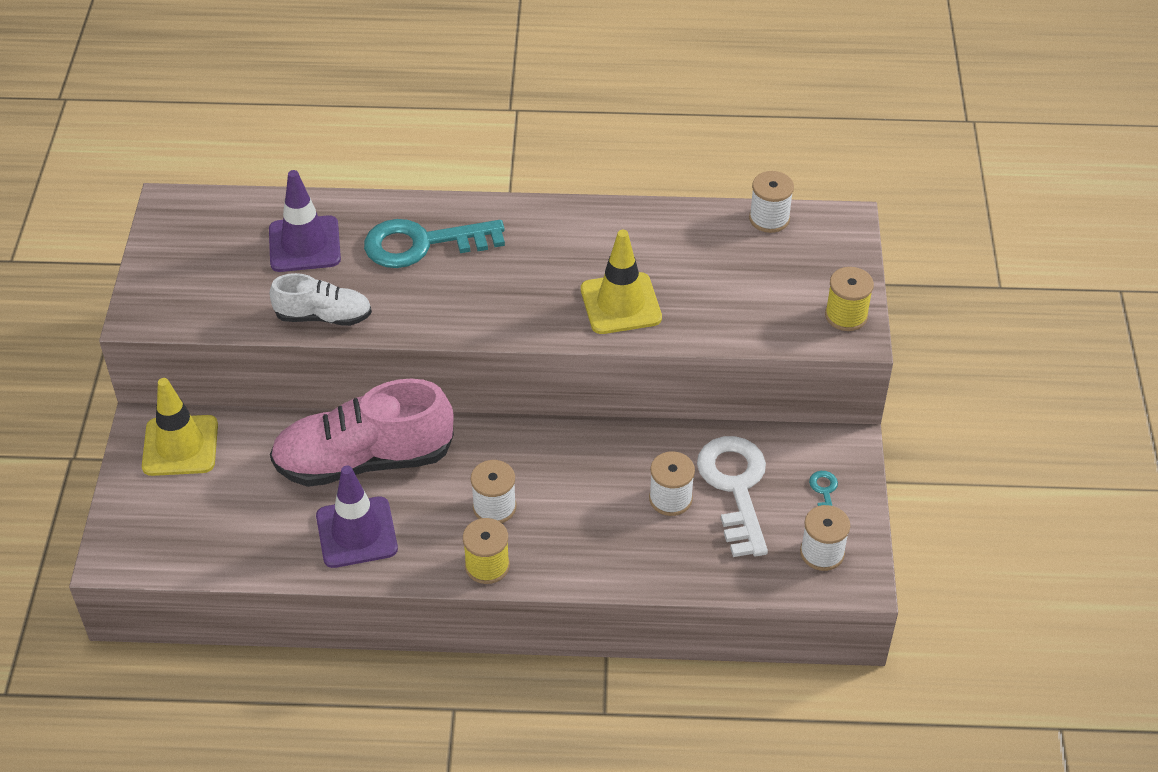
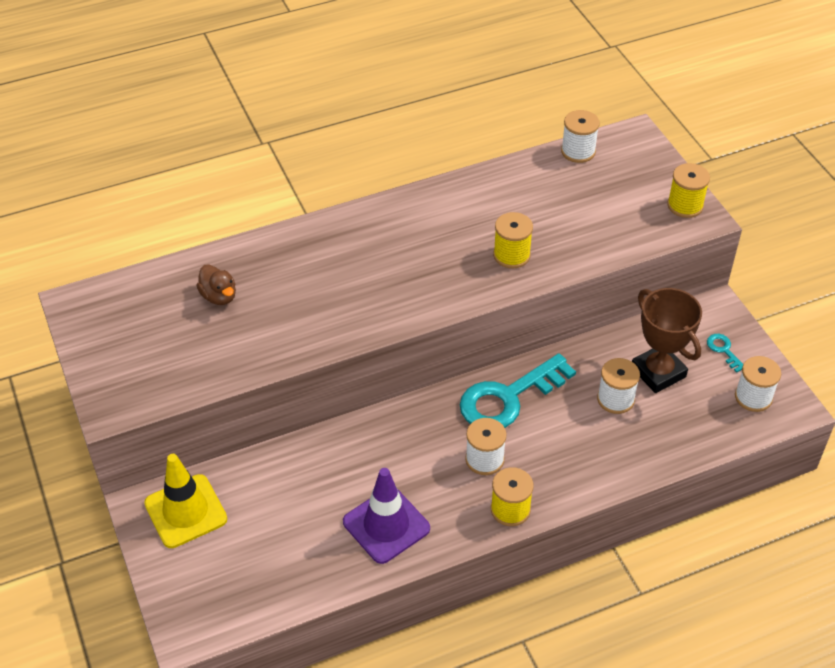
camera: 25 degrees left, 0 degrees up
purple traffic cone [269,170,341,272] -> brown duck [196,265,236,305]
white shoe [270,273,372,326] -> none
pink shoe [270,379,454,487] -> none
turquoise key [364,219,505,268] -> turquoise key moved to [460,353,576,428]
yellow traffic cone [581,230,662,334] -> yellow spool [493,212,533,268]
white key [697,436,768,557] -> brown trophy [632,288,702,393]

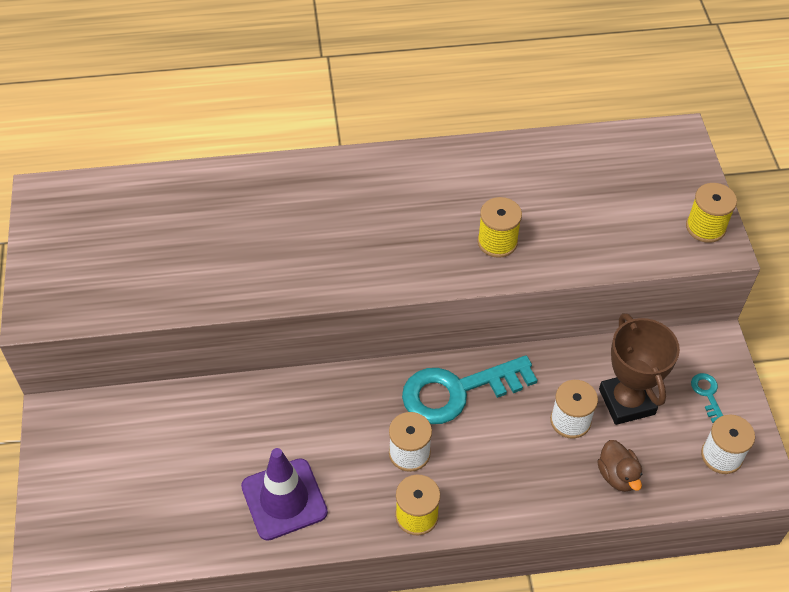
camera: 15 degrees right, 5 degrees up
yellow traffic cone [144,454,227,548] -> none
brown duck [196,265,236,305] -> brown duck moved to [597,440,643,492]
white spool [561,110,600,163] -> none

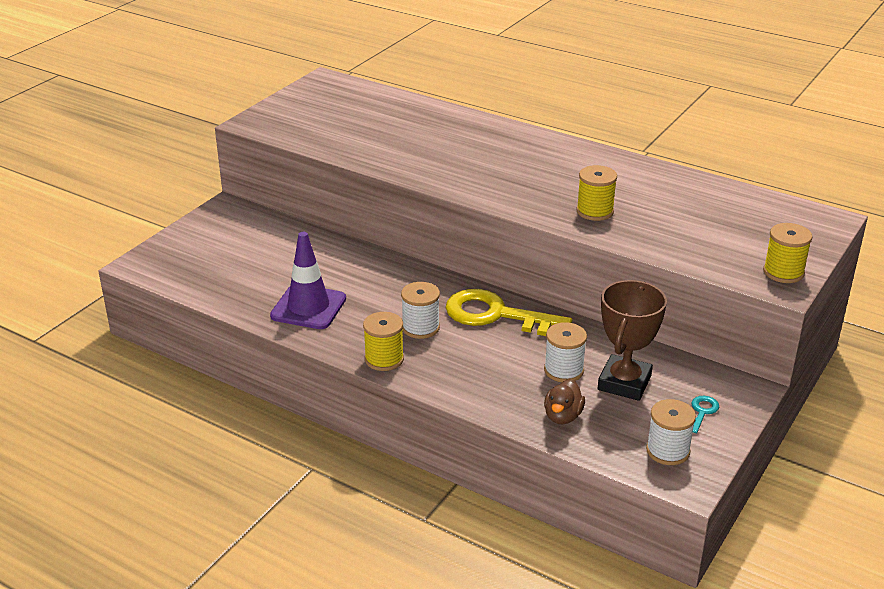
camera: 40 degrees right, 20 degrees down
turquoise key [402,355,537,424] -> yellow key [446,289,572,336]

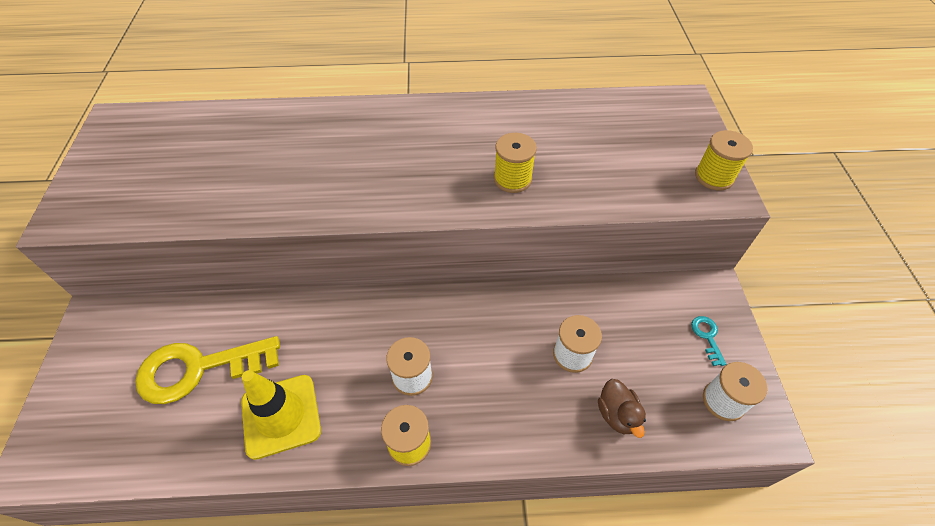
camera: 35 degrees left, 20 degrees up
purple traffic cone [270,232,346,329] -> yellow traffic cone [241,370,321,460]
yellow key [446,289,572,336] -> yellow key moved to [135,336,280,404]
brown trophy [598,280,667,401] -> none

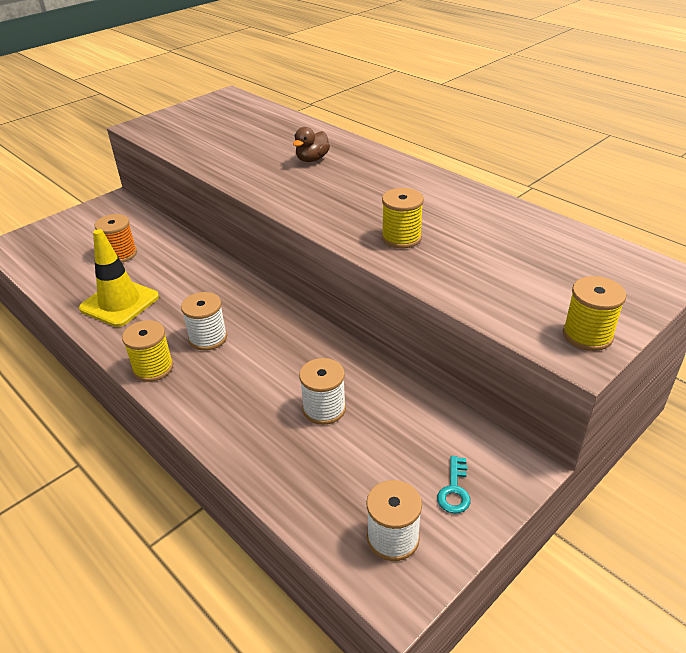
camera: 50 degrees right, 15 degrees down
yellow key [135,336,280,404] -> orange spool [95,214,137,262]
brown duck [598,379,646,438] -> brown duck moved to [293,127,330,162]
turquoise key [691,316,726,366] -> turquoise key turned 150 degrees clockwise [437,456,470,513]

